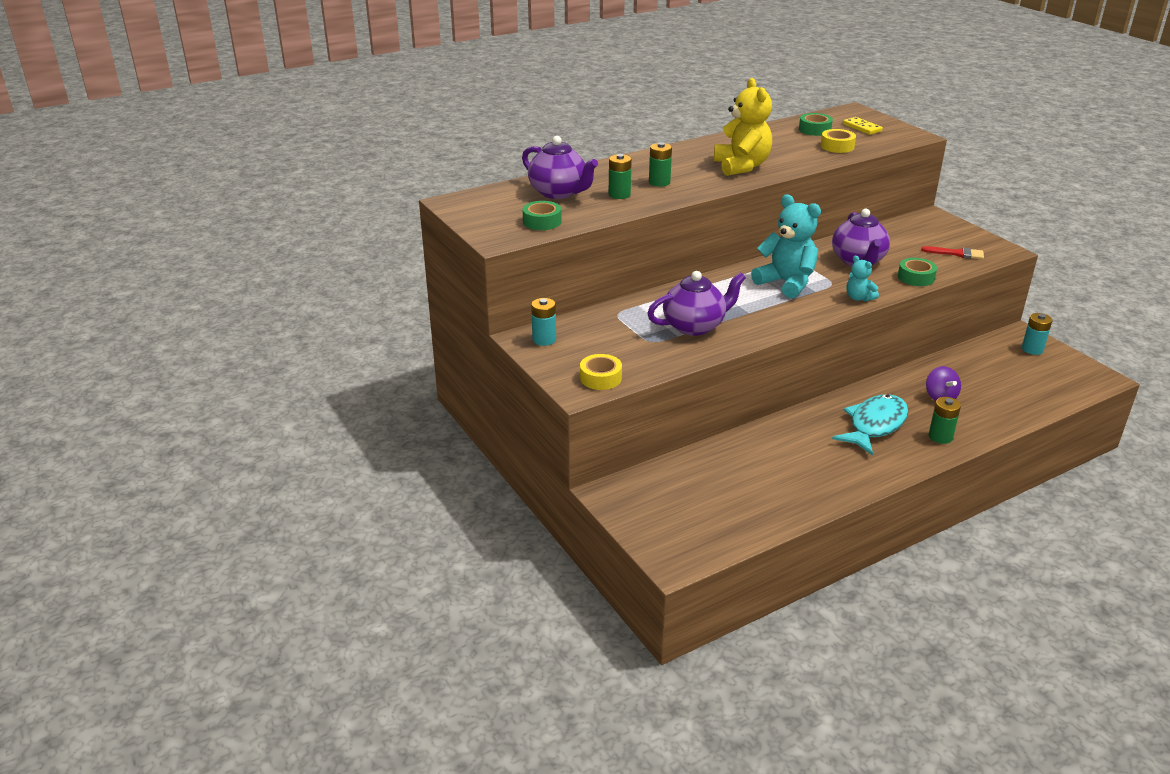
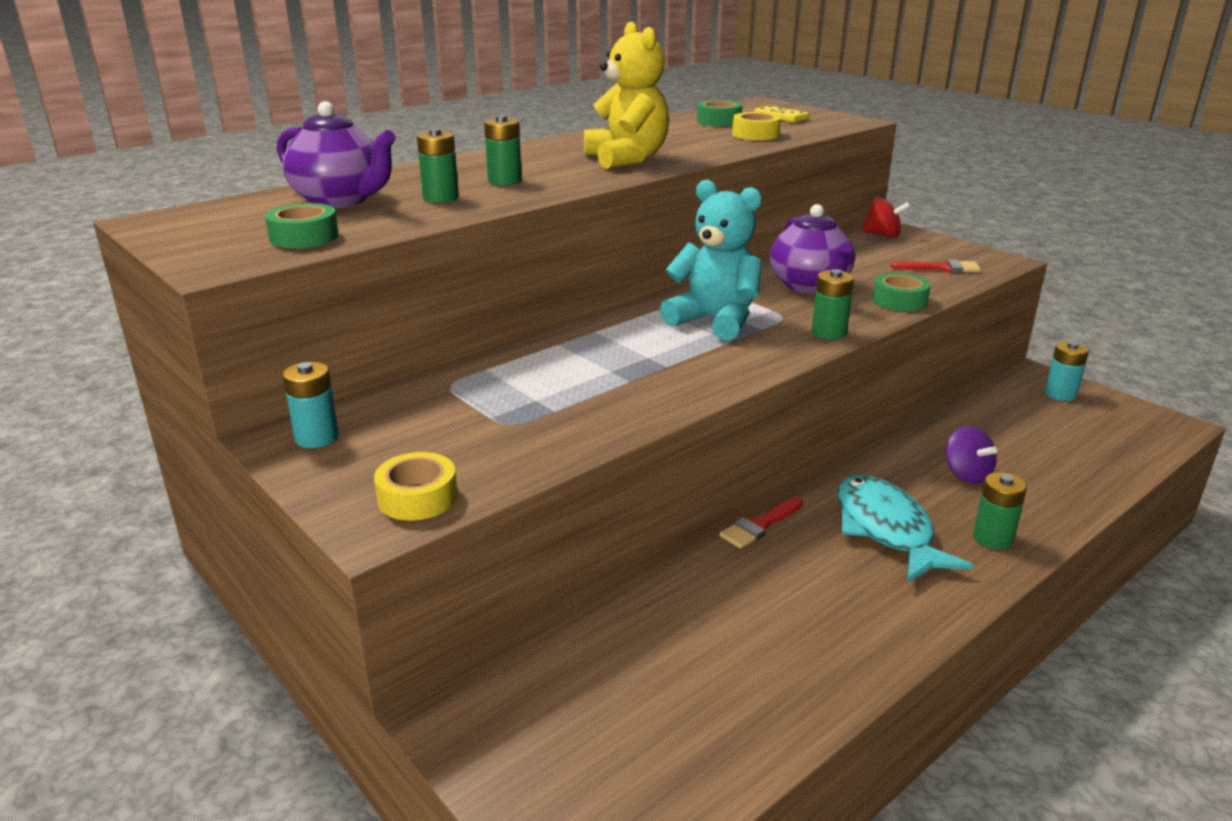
camera: 10 degrees left, 5 degrees down
purple teapot [647,271,746,336] -> none
turquoise fish [832,394,909,456] -> turquoise fish turned 45 degrees counterclockwise [837,475,974,582]
turquoise teddy bear [846,256,879,301] -> green battery [812,269,854,340]
none -> red brush [720,497,803,549]
none -> red spinning top [862,197,911,238]

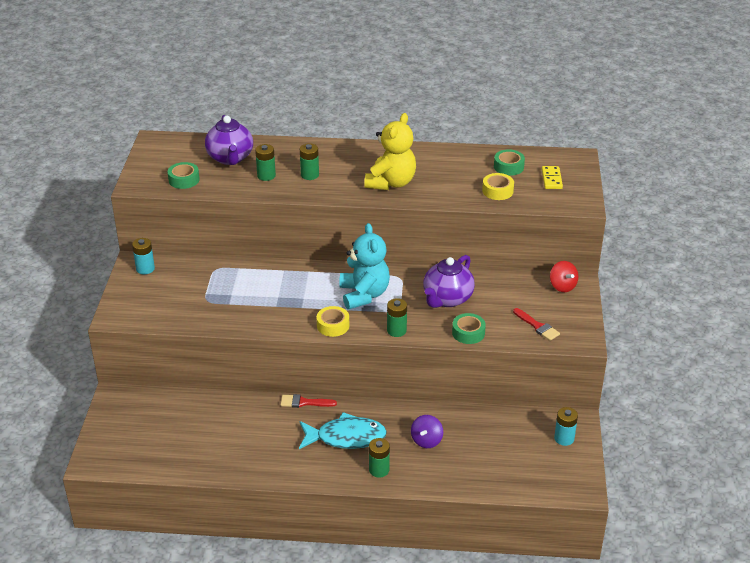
camera: 45 degrees right, 10 degrees up
yellow tape [374,452,458,521] -> yellow tape moved to [317,306,349,337]
turquoise fish [837,475,974,582] -> turquoise fish turned 60 degrees clockwise [299,412,387,449]

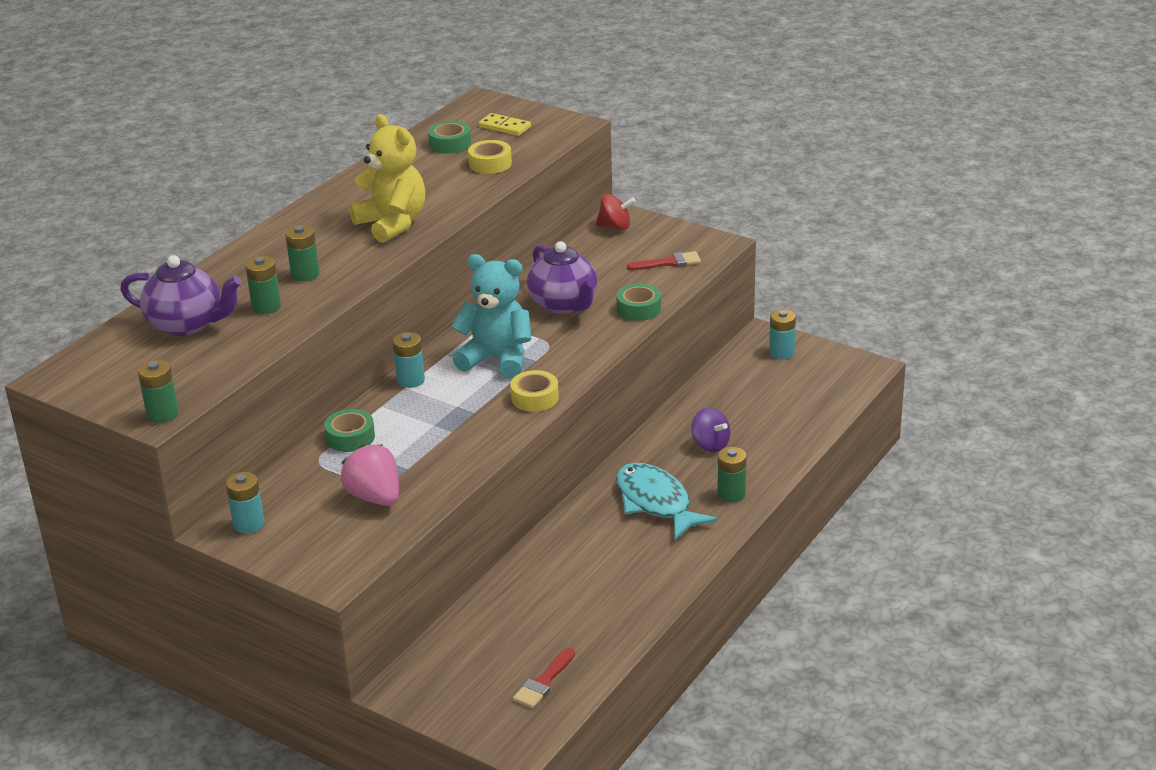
camera: 60 degrees left, 5 degrees down
green tape [168,162,200,189] -> green tape moved to [324,409,375,452]
red brush [280,394,337,408] -> red brush moved to [513,648,575,708]
turquoise fish [299,412,387,449] -> turquoise fish turned 60 degrees counterclockwise [616,463,718,540]
green battery [387,298,407,337] -> green battery moved to [138,360,179,423]
none -> pink strawberry [341,444,399,506]
none -> turquoise battery [393,332,425,388]

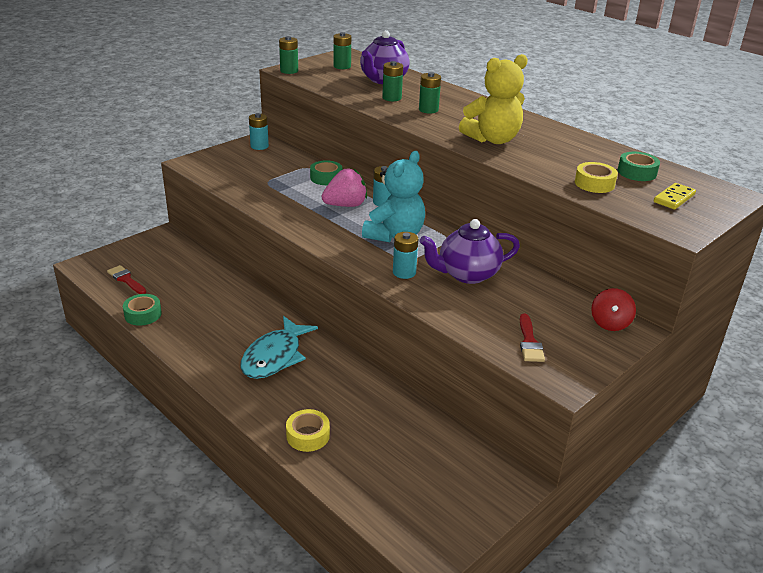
camera: 100 degrees right, 0 degrees up
pink strawberry [341,444,399,506] -> pink strawberry moved to [322,169,367,207]
yellow tape [510,370,559,412] -> yellow tape moved to [286,409,330,452]
green tape [616,284,661,321] -> green tape moved to [123,294,162,326]
turquoise fish [616,463,718,540] -> turquoise fish turned 135 degrees clockwise [240,316,318,379]
purple spinning top [691,408,731,453] -> none
green battery [717,447,747,503] -> green battery moved to [333,32,351,69]
turquoise battery [769,309,796,359] -> turquoise battery moved to [393,232,418,279]

